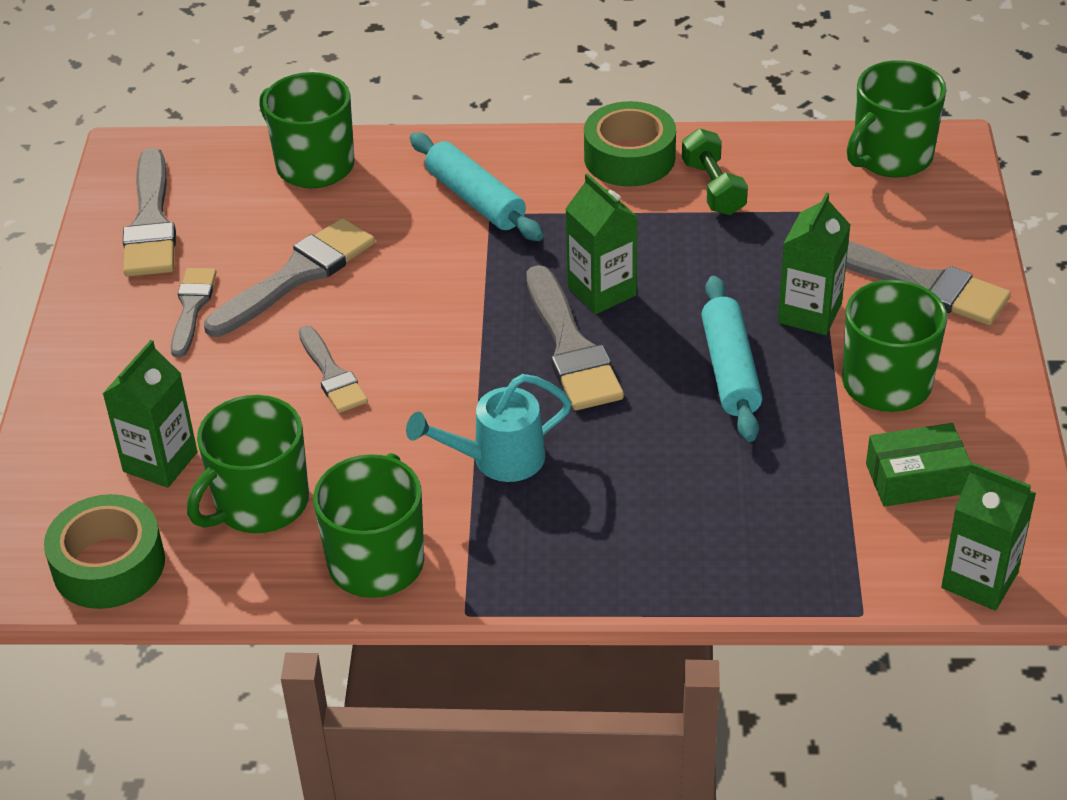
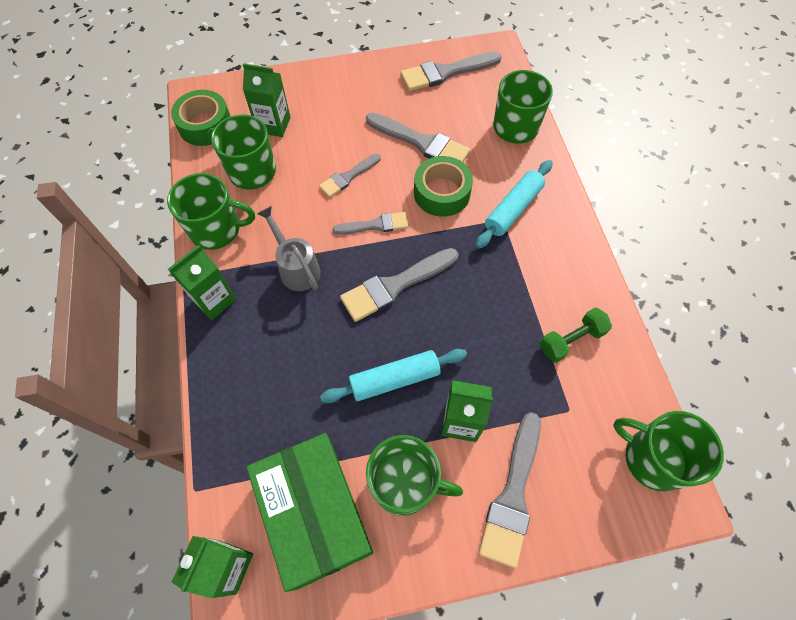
camera: 75 degrees right, 20 degrees up
grey brush [171,268,217,358] -> grey brush moved to [333,212,408,235]
turquoise watering can [406,374,572,482] -> grey watering can [257,206,321,291]
green carton [566,173,637,314] -> green carton moved to [168,245,236,320]
green tape [584,101,676,187] -> green tape moved to [414,156,473,217]
green box [866,423,972,507] -> green box [246,433,373,592], size x1.97

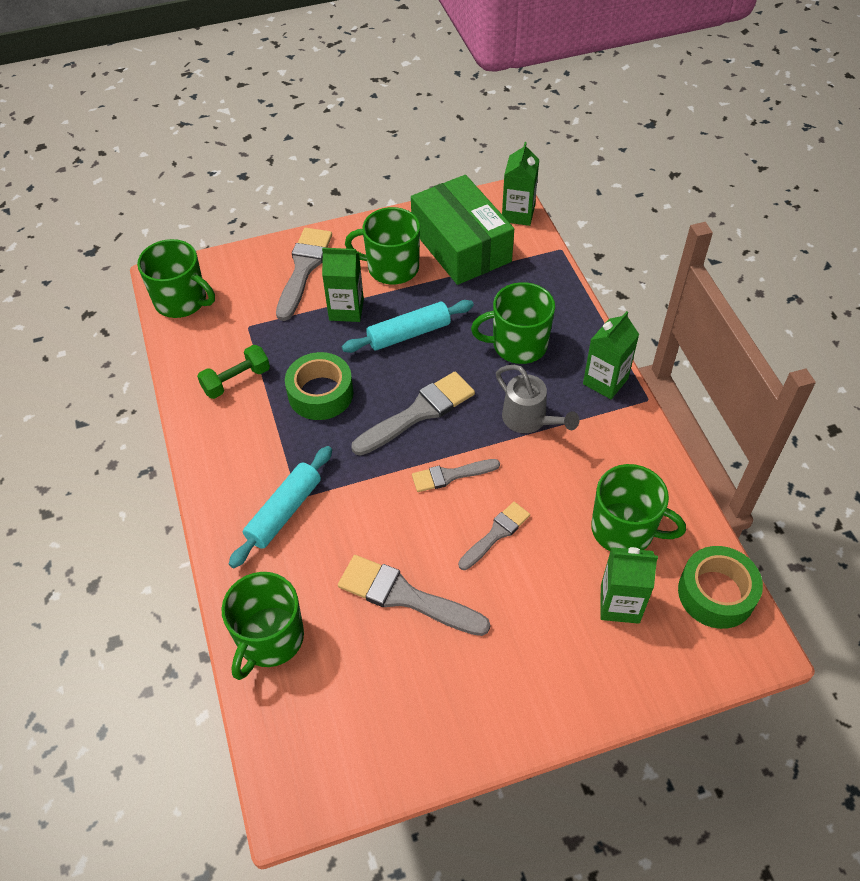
camera: 175 degrees right, 10 degrees down
green mug [167,173,255,250] -> green mug moved to [471,282,555,364]
grey brush [400,52,502,91] -> none
green tape [414,156,473,217] -> green tape moved to [285,352,354,420]

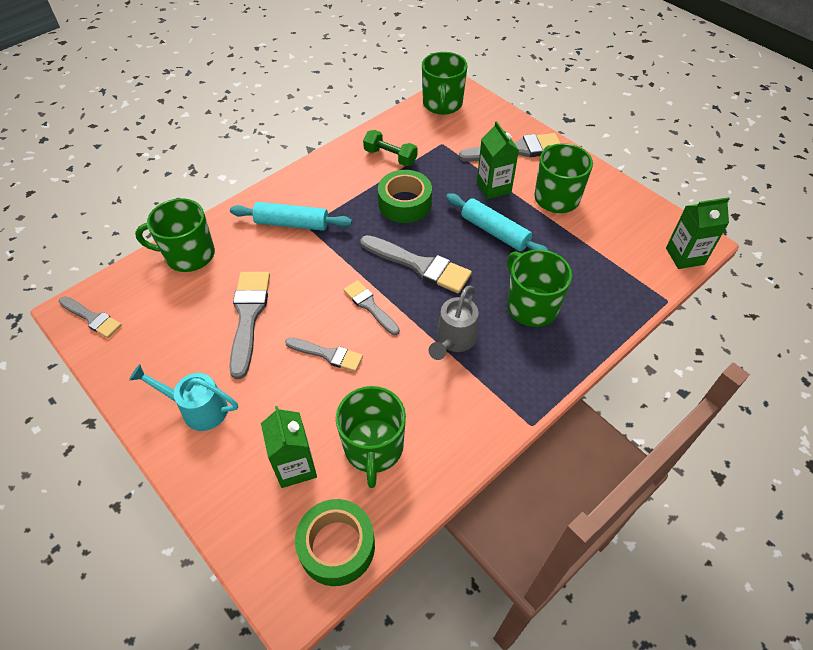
camera: 65 degrees right, 0 degrees up
green box [411,175,514,285] -> none
green carton [583,311,639,399] -> none
none -> grey brush [58,296,122,338]
none -> turquoise watering can [129,364,238,431]

